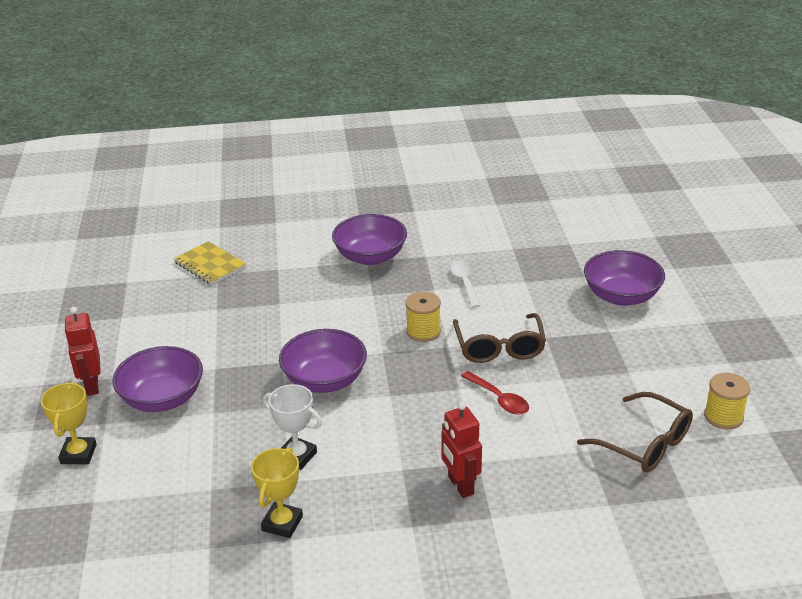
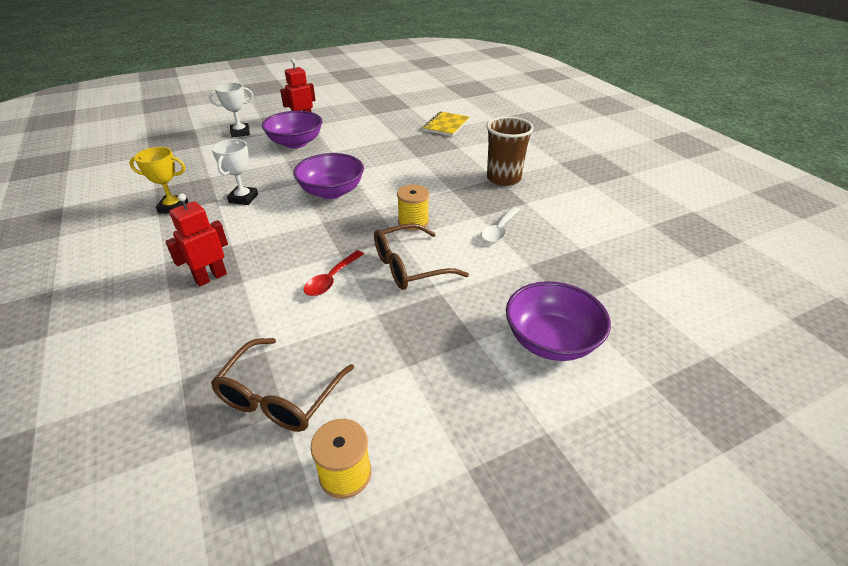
camera: 70 degrees right, 5 degrees up
yellow trophy [41,382,97,464] -> white trophy [209,83,254,137]
purple bowl [332,214,407,265] -> brown cup [486,116,534,186]
white spoon [450,260,481,308] -> white spoon turned 150 degrees clockwise [481,207,520,243]

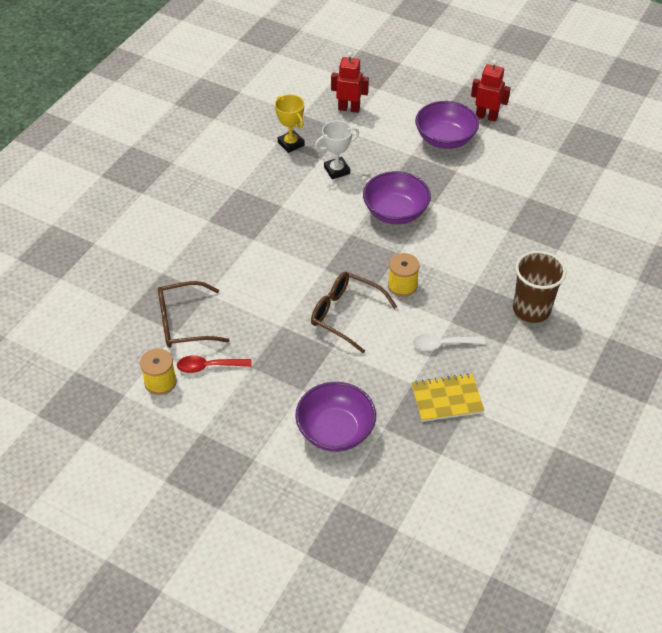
camera: 55 degrees right, 10 degrees up
red robot [165,193,228,286] -> red robot moved to [331,52,369,113]
white trophy [209,83,254,137] -> none
red spoon [304,250,364,296] -> red spoon moved to [177,355,252,373]
yellow notebook [423,112,469,136] -> yellow notebook moved to [411,373,484,422]

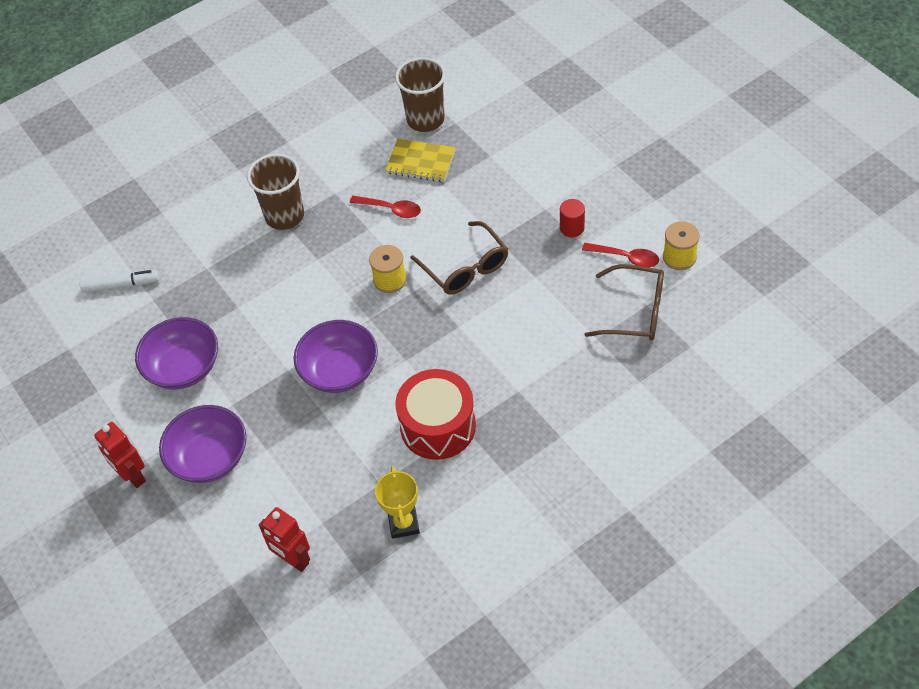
camera: 150 degrees left, 5 degrees up
purple bowl [295,382,376,452] -> purple bowl moved to [135,317,218,390]
white trophy [315,121,359,179] -> none
white spoon [413,334,486,351] -> red spoon [350,196,421,218]
none -> white marker [80,270,159,293]
none -> brown cup [395,57,445,132]
none -> red drum [395,369,476,460]
none -> red cylinder [560,199,585,237]

